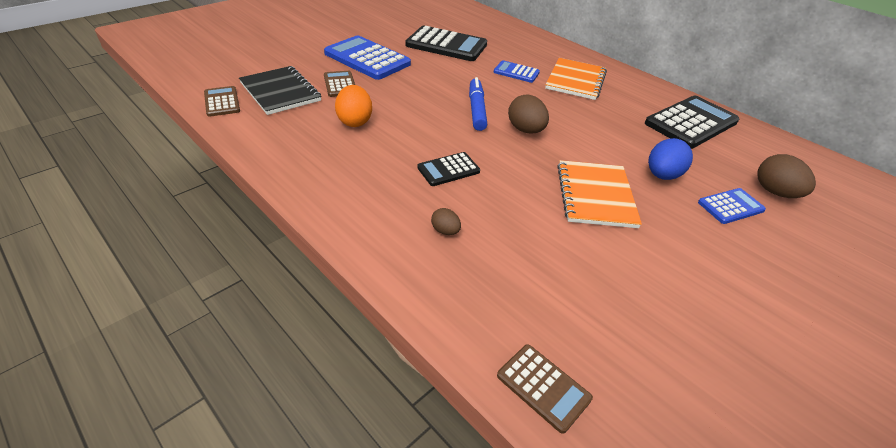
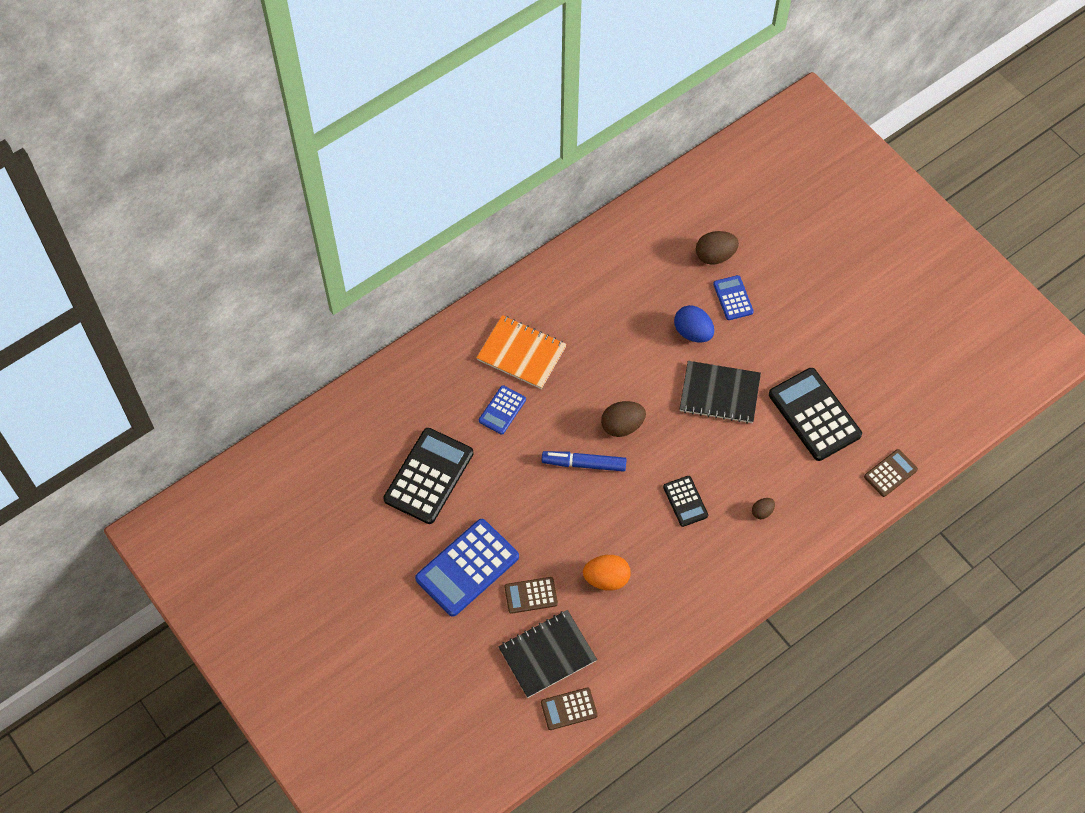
camera: 80 degrees left, 20 degrees up
orange notebook [557,160,642,228] -> black notebook [680,361,761,424]
black calculator [645,96,739,149] -> black calculator moved to [769,368,862,461]

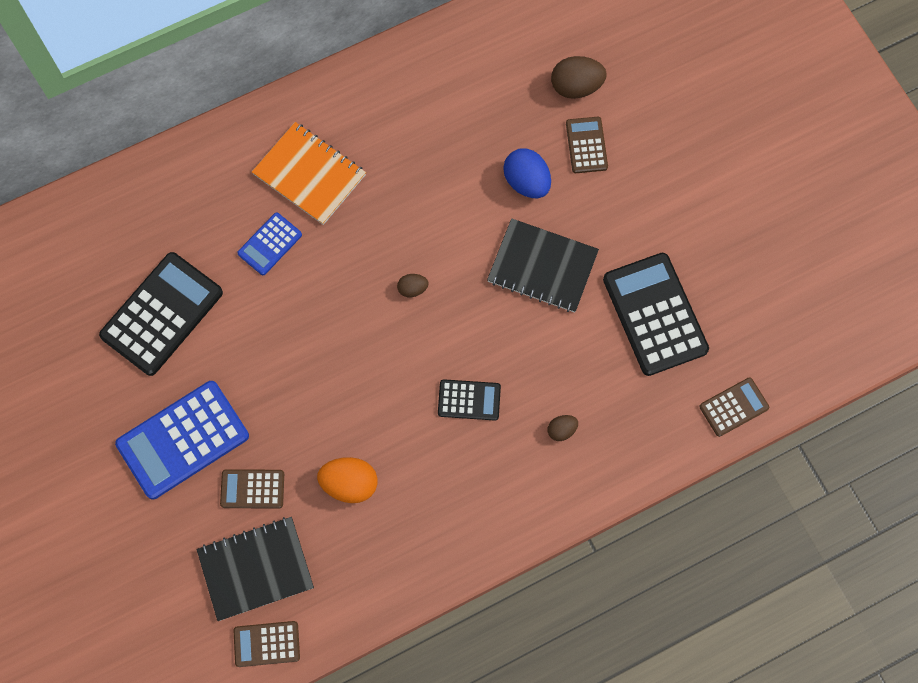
camera: 10 degrees right, 10 degrees up
blue marker [542,451,627,472] -> none
brown egg [601,401,646,437] -> brown egg [397,274,428,297], size x0.55
black calculator [663,476,708,527] -> black calculator turned 75 degrees counterclockwise [438,379,501,420]
blue calculator [713,275,754,320] -> brown calculator [566,117,608,173]

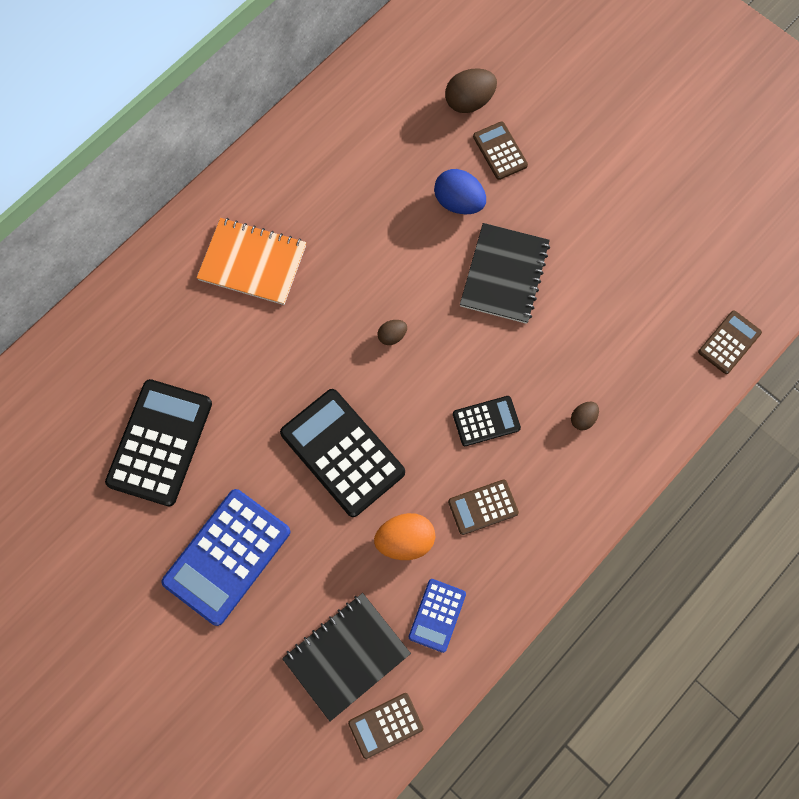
camera: 20 degrees left, 0 degrees up
brown calculator [220,469,284,509] -> brown calculator moved to [448,479,519,535]
blue calculator [237,212,302,275] -> blue calculator moved to [409,579,466,653]
black notebook [487,218,599,313] -> black notebook turned 75 degrees counterclockwise [460,223,550,324]
black calculator [603,253,709,376] -> black calculator moved to [280,389,405,517]

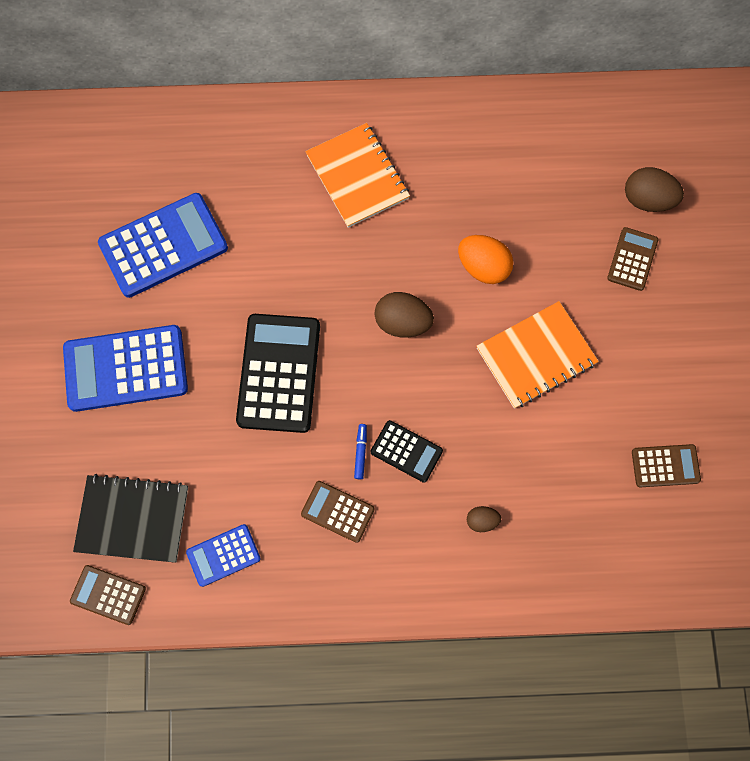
camera: 45 degrees right, 0 degrees up
black calculator [105,379,212,506] -> blue calculator [98,193,228,298]
orange egg [374,513,435,560] -> orange egg moved to [458,235,513,284]
brown egg [378,320,407,345] -> brown egg [375,292,434,338], size x1.83
blue egg [434,169,486,214] -> none
black notebook [460,223,550,324] -> orange notebook [476,301,599,409]
brown calculator [698,310,762,374] -> brown calculator moved to [632,444,701,487]
none -> blue marker [354,424,367,479]

